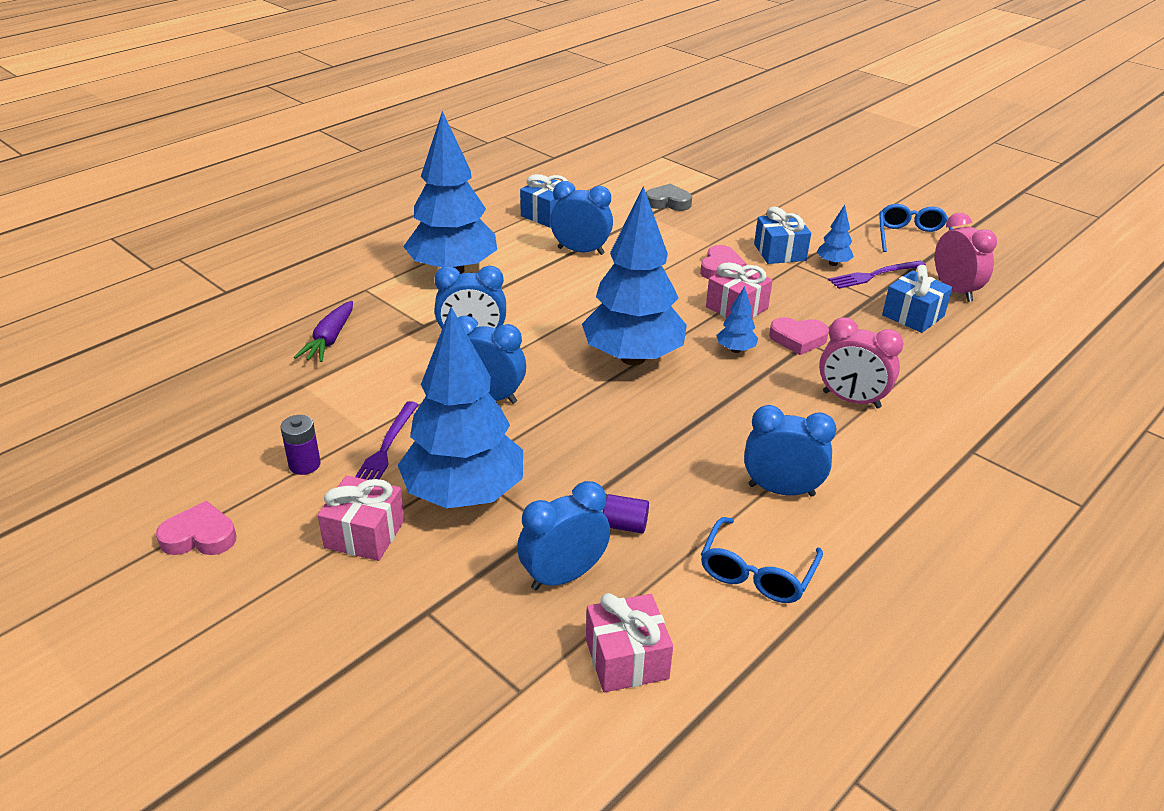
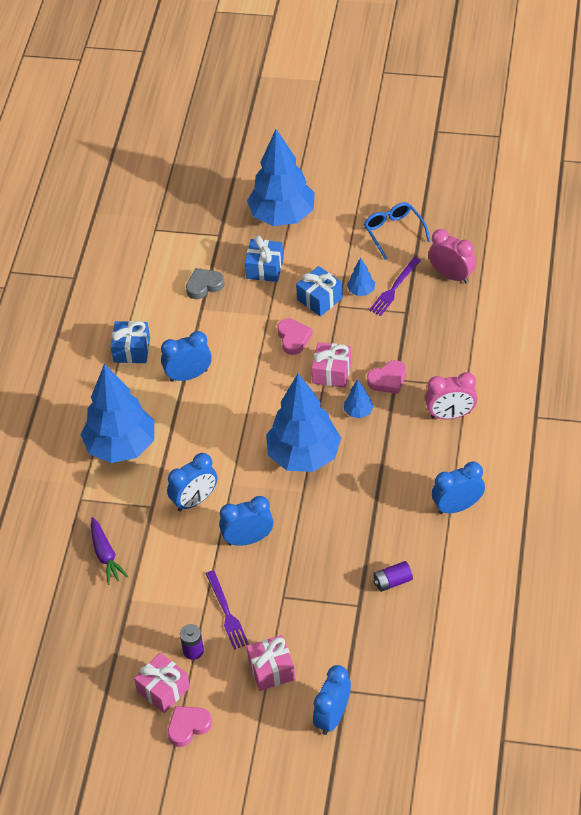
camera: 30 degrees left, 15 degrees up
blue tree [398,307,523,508] -> blue tree moved to [247,129,315,226]
blue clock [517,481,610,590] -> blue clock moved to [313,665,351,735]
pink gift [586,593,673,692] -> pink gift moved to [134,653,190,713]
blue glasses [701,517,823,603] -> none
blue gift [882,265,953,333] -> blue gift moved to [245,236,284,282]

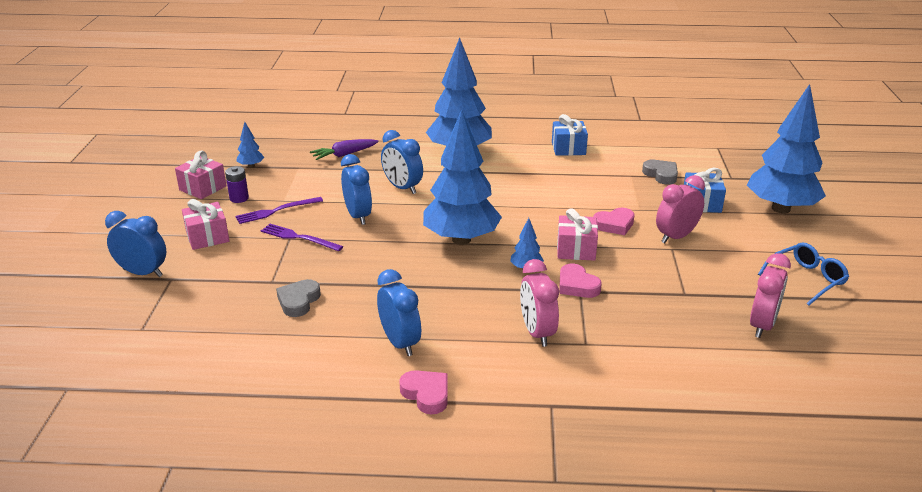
camera: 80 degrees right, 20 degrees down
blue clock [161,331,212,382] -> none
pink heart [168,706,212,747] -> pink heart moved to [399,370,448,414]
blue gift [296,266,343,316] -> pink clock [656,175,705,243]
blue tree [347,257,375,296] -> blue tree moved to [236,122,264,168]
purple fork [369,257,421,316] -> purple fork moved to [261,224,343,252]
purple battery [373,561,413,592] -> grey heart [276,279,321,317]

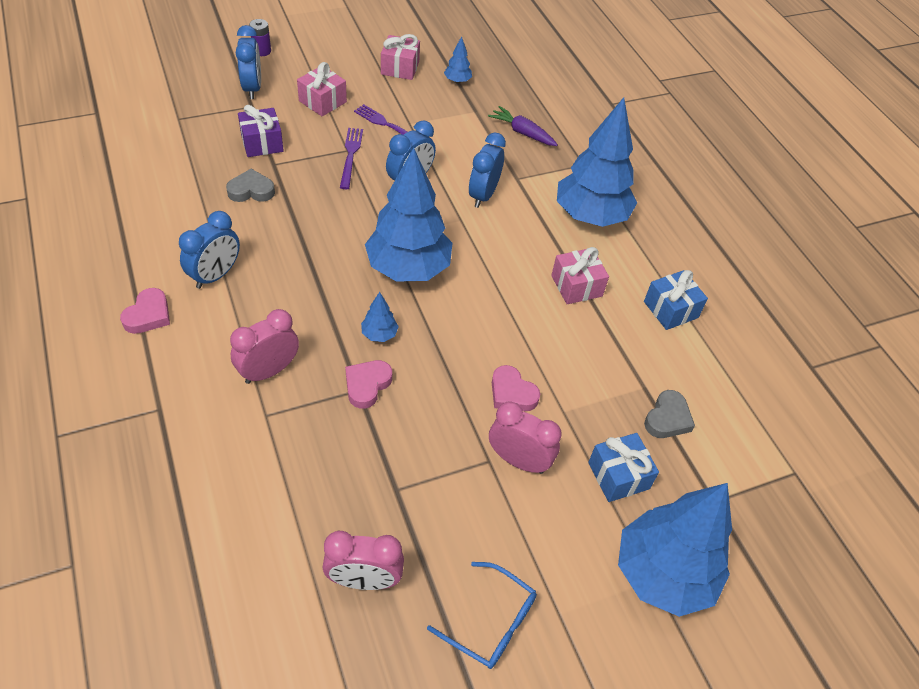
camera: 60 degrees right, 20 degrees up
purple battery [225,166,249,203] -> purple battery moved to [249,19,271,56]
pink gift [557,208,598,261] -> pink gift moved to [551,247,609,304]
none -> purple gift [238,105,284,157]

